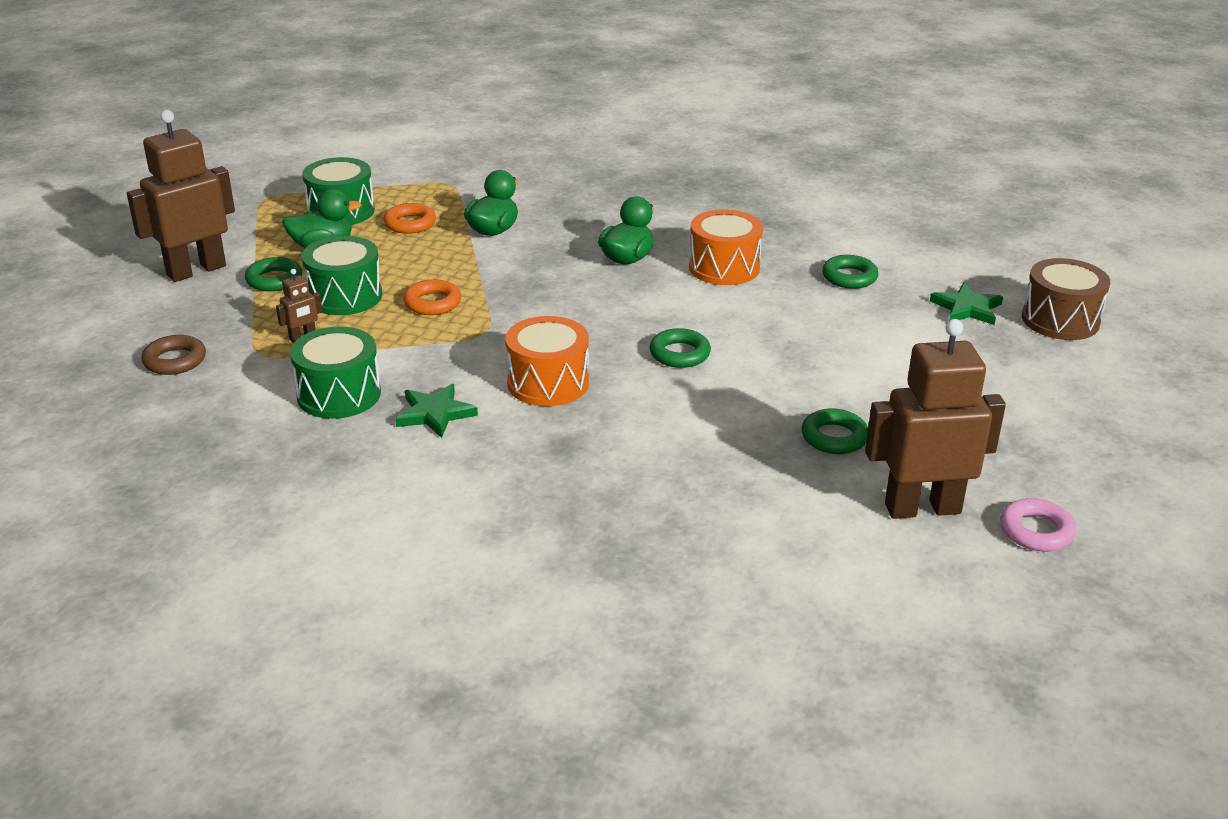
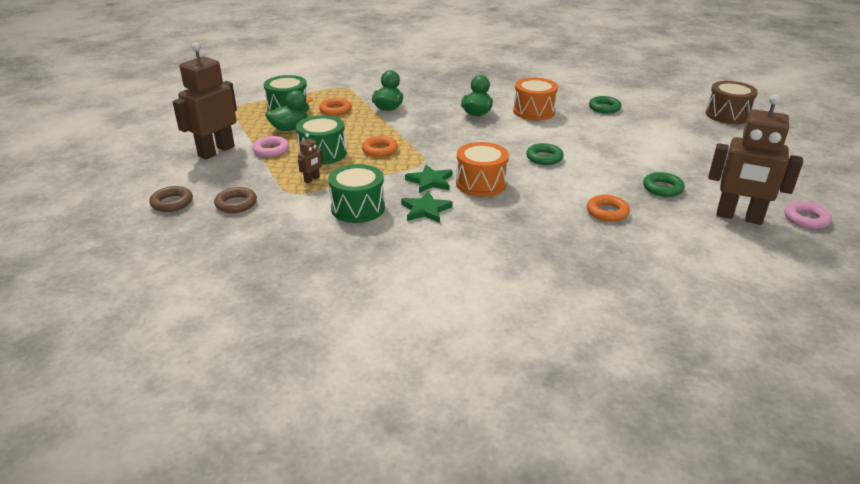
camera: 15 degrees left, 0 degrees up
green ring [245,257,302,291] -> pink ring [252,136,289,157]
brown robot [865,319,1006,519] -> brown robot turned 135 degrees counterclockwise [708,94,803,225]
green star [930,282,1003,325] -> green star moved to [405,165,452,193]
none -> brown ring [149,186,193,212]
none -> orange ring [587,195,630,222]

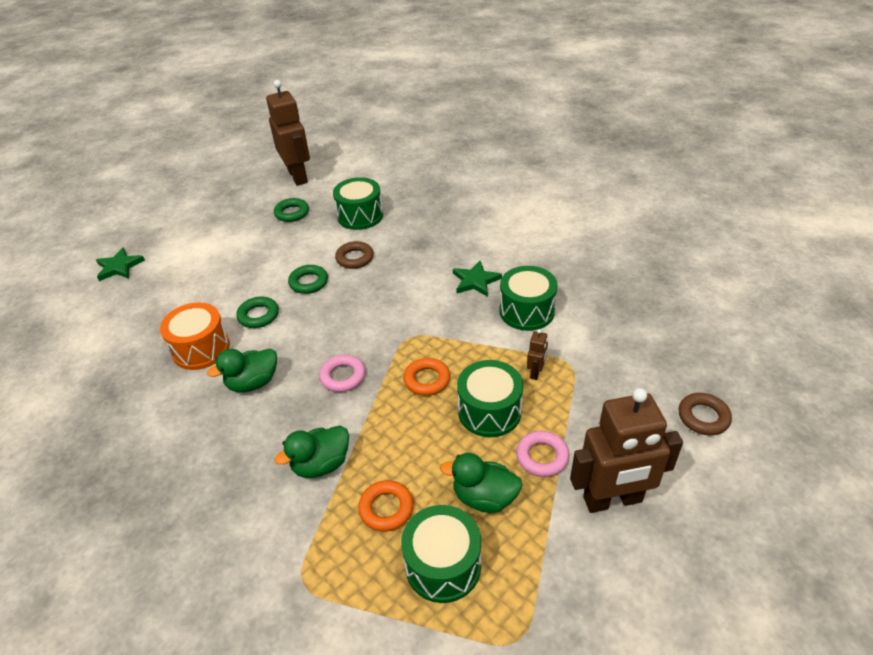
camera: 135 degrees left, 10 degrees up
brown ring [214,187,257,213] -> brown ring moved to [335,241,374,269]
brown robot [298,134,323,183] -> brown robot turned 120 degrees clockwise [527,329,548,380]
green star [405,165,452,193] -> green star moved to [96,248,145,281]
orange drum [456,142,509,197] -> none
orange ring [587,195,630,222] -> green drum [333,177,383,230]
green ring [589,96,622,114] -> green ring moved to [236,297,279,328]
brown drum [706,81,758,124] -> none
pink ring [784,201,832,229] -> pink ring moved to [319,355,365,392]

